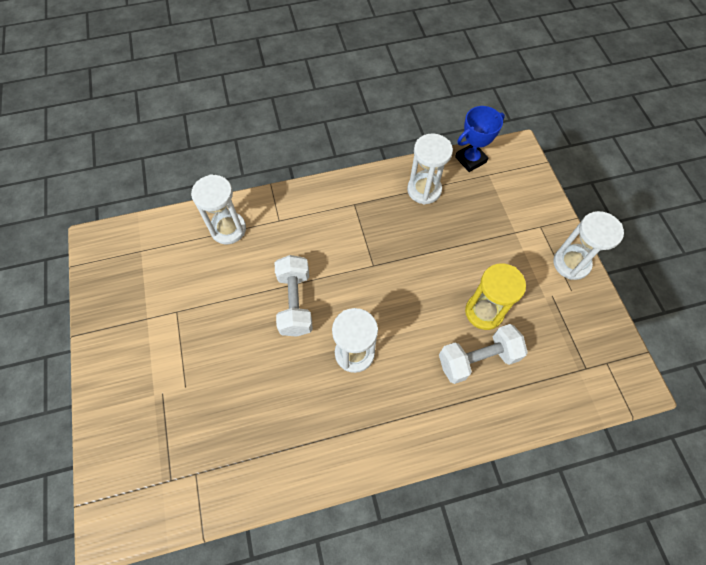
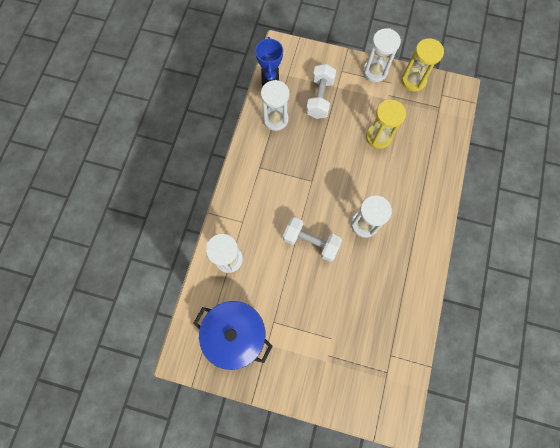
camera: 60 degrees left, 10 degrees up
white dumbbell [439,324,528,384] -> white dumbbell moved to [306,64,336,119]
none -> blue pot [193,301,273,370]
none -> yellow hourglass [401,38,444,92]

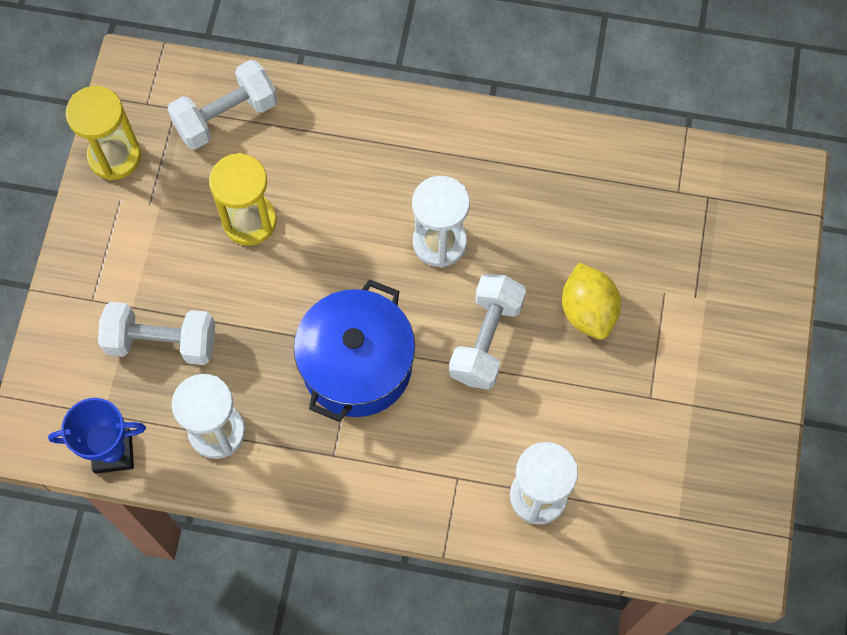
camera: 95 degrees left, 5 degrees down
blue pot [193,301,273,370] -> blue pot moved to [294,279,415,422]
white hourglass [363,28,401,82] -> none
none -> white dumbbell [167,60,277,149]
none -> yellow lemon [562,263,621,339]

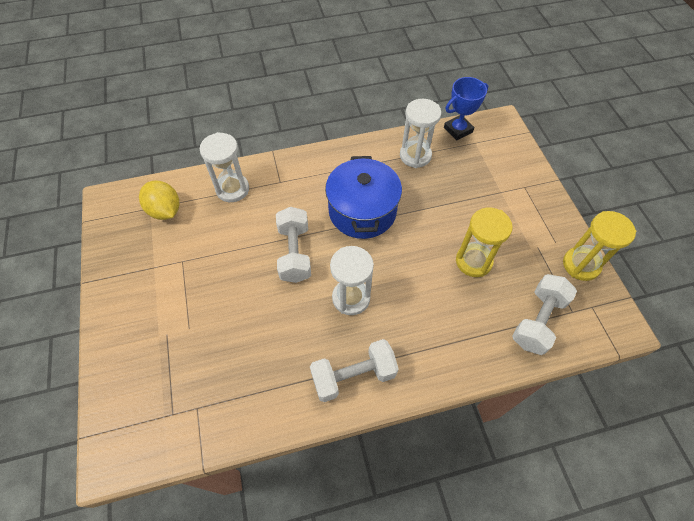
camera: 155 degrees right, 10 degrees down
white dumbbell [98,302,215,365] -> white dumbbell moved to [310,339,399,402]
yellow lemon [562,263,621,339] -> yellow lemon moved to [139,181,179,220]

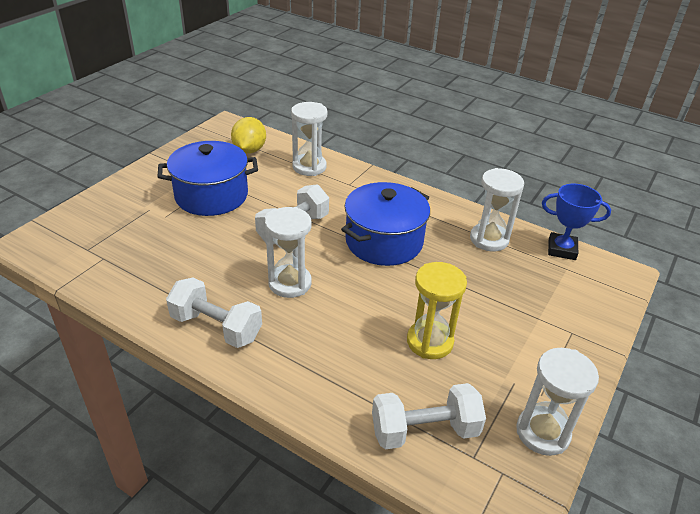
camera: 45 degrees right, 20 degrees down
yellow hourglass [563,211,636,281] -> white hourglass [516,348,599,456]
none -> blue pot [158,141,258,216]

